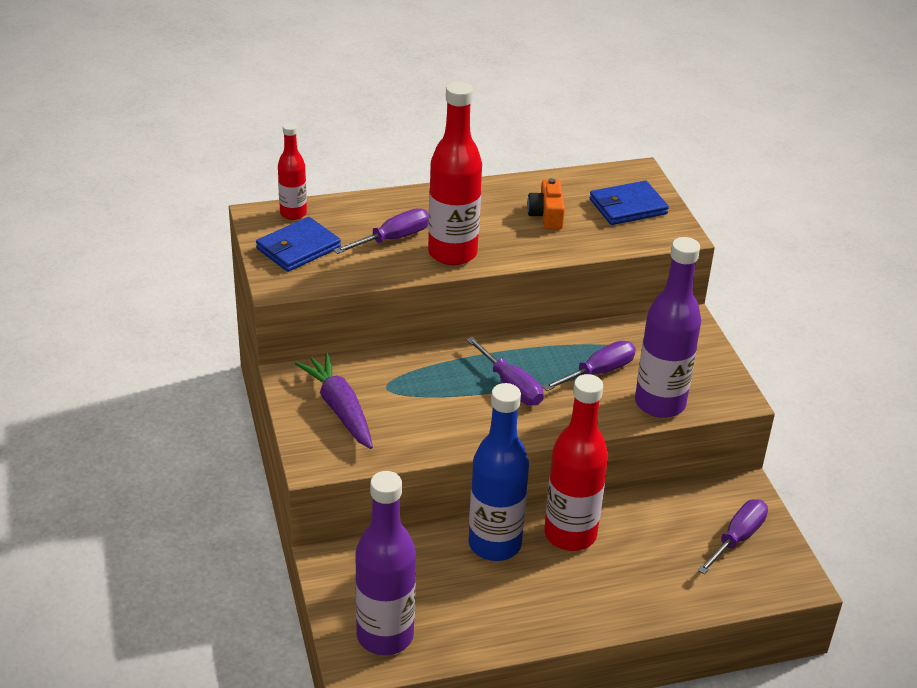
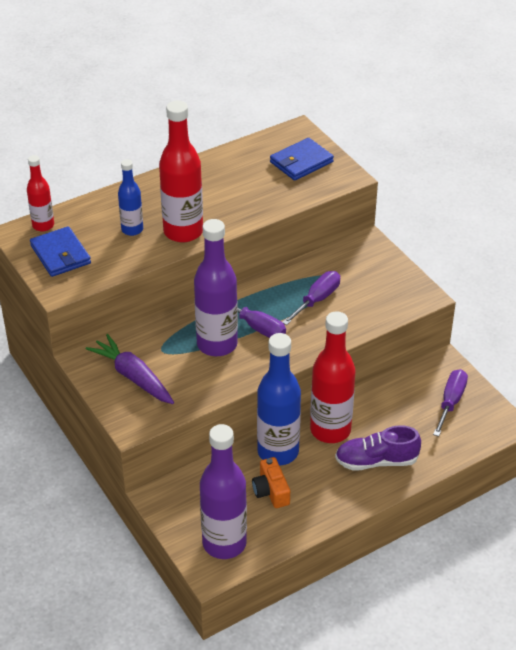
camera: 15 degrees left, 5 degrees up
blue wallet [256,217,341,272] -> blue wallet turned 60 degrees counterclockwise [30,226,91,277]
purple screwdriver [333,208,429,254] -> blue bottle [118,159,143,236]
orange camera [527,178,565,229] -> orange camera moved to [252,457,290,508]
purple bottle [635,237,701,418] -> purple bottle moved to [194,219,238,356]
none -> purple shoe [335,426,421,471]

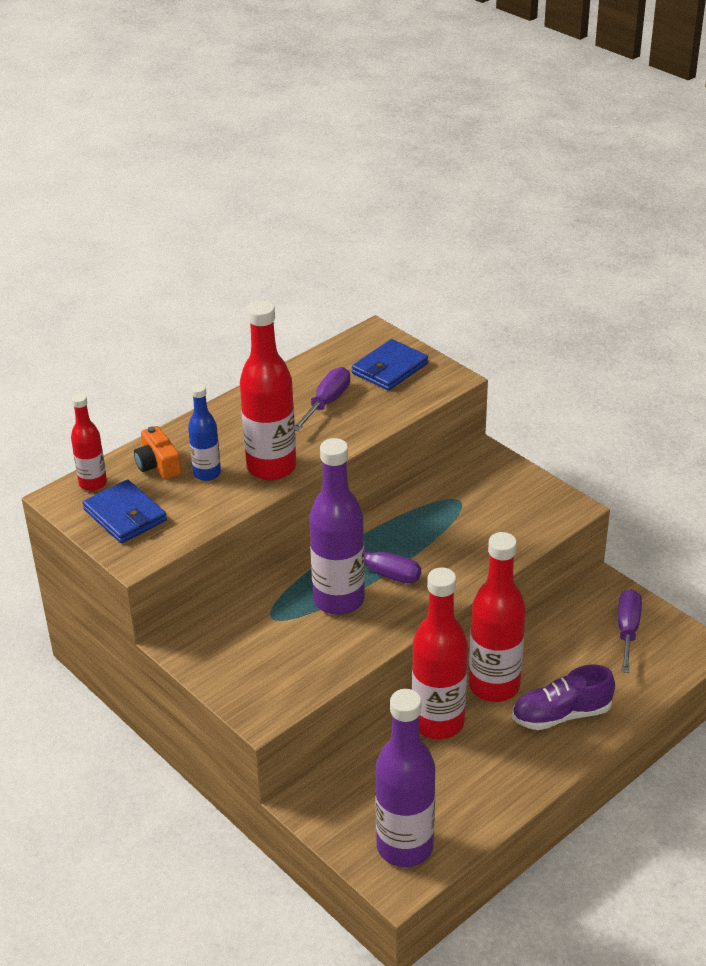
camera: 10 degrees left, 5 degrees down
purple carrot [86,334,174,404] -> none
orange camera [252,457,290,508] -> orange camera moved to [134,426,182,480]
blue bottle [257,333,301,466] -> red bottle [412,567,468,739]
purple screwdriver [282,271,340,325] -> purple screwdriver moved to [295,367,350,431]

